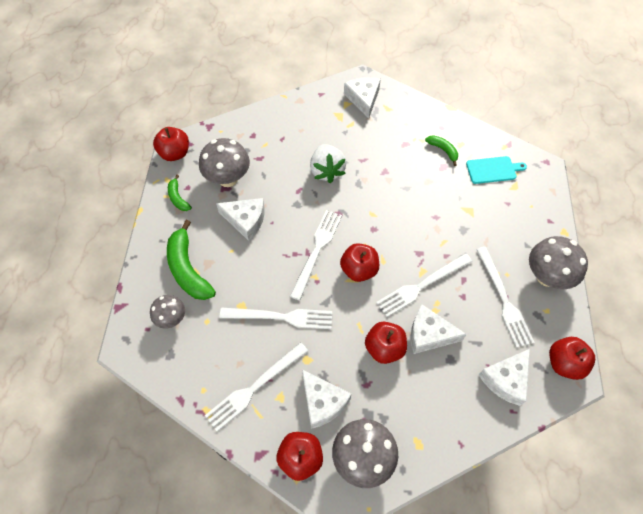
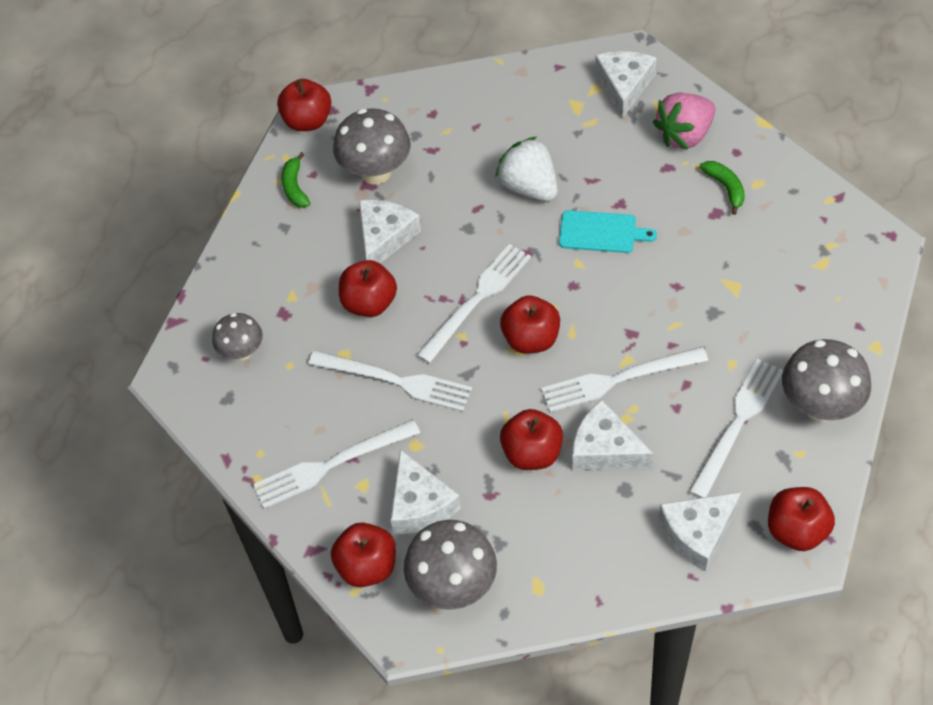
camera: 20 degrees right, 5 degrees down
green banana [167,220,216,300] -> none
white cheese [216,198,265,241] -> white cheese turned 105 degrees counterclockwise [359,200,421,263]
white strawberry [310,144,346,183] -> white strawberry turned 135 degrees clockwise [495,137,558,201]
turquoise cutting board [466,156,527,184] -> turquoise cutting board moved to [559,210,657,253]
white fork [476,247,535,348] -> white fork turned 150 degrees counterclockwise [689,359,783,498]
none -> red apple [339,260,397,317]
none -> pink strawberry [653,93,715,150]

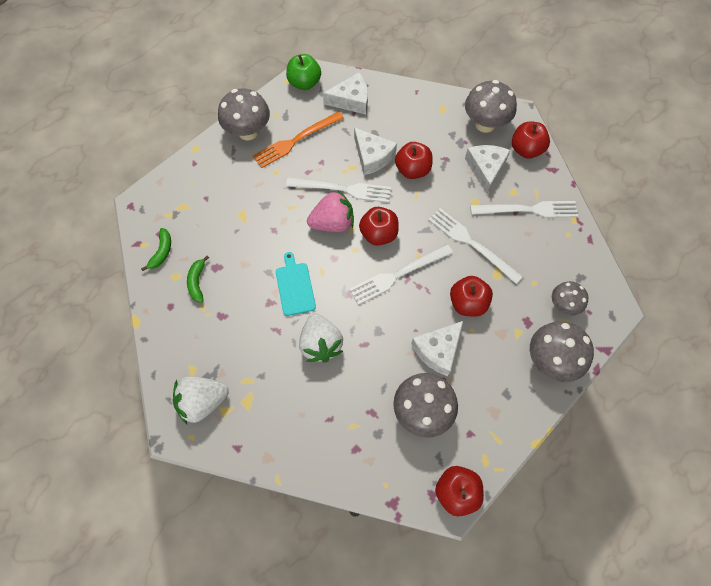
camera: 160 degrees left, 10 degrees up
green banana [282,152,310,208] -> green banana moved to [141,228,171,271]
turquoise cutting board [559,210,657,253] -> turquoise cutting board turned 45 degrees clockwise [276,252,316,316]
white cheese [595,51,657,118] -> white strawberry [173,376,229,424]
pink strawberry [653,93,715,150] -> pink strawberry moved to [307,190,354,232]
white fork [689,359,783,498] -> orange fork [253,111,344,168]
red apple [768,487,835,551] -> green apple [286,54,321,90]
none -> grey mushroom [530,321,594,382]

